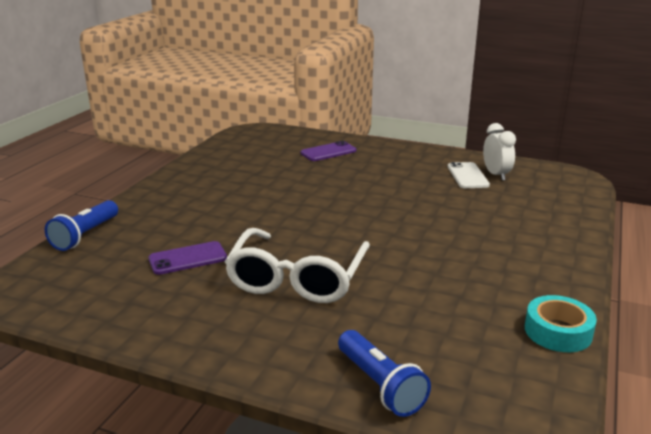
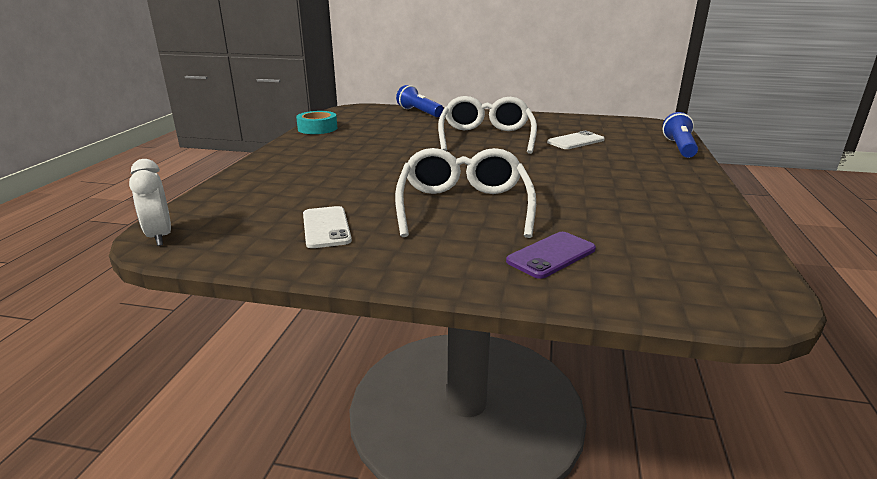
camera: 170 degrees right, 0 degrees up
purple phone [148,241,227,275] -> white phone [547,131,605,149]
white clock [483,123,516,181] -> white clock moved to [129,159,171,246]
none -> white glasses [395,148,536,238]

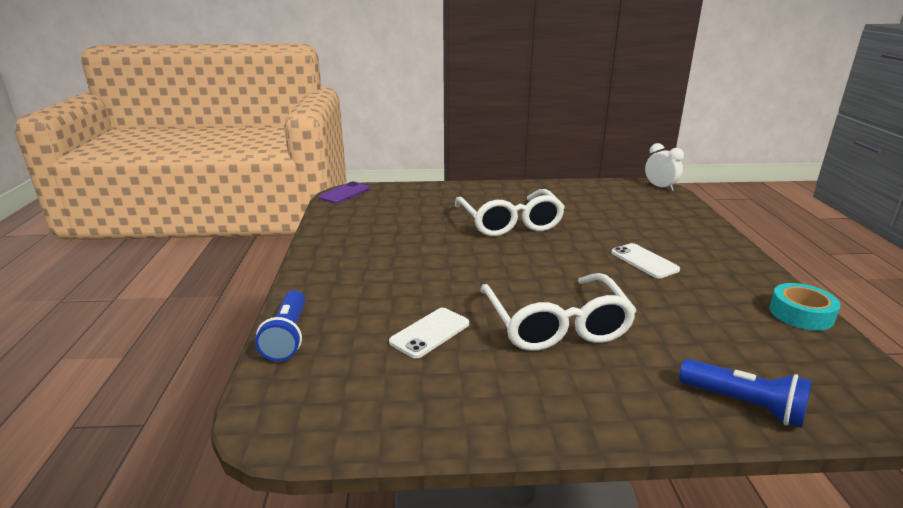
camera: 165 degrees right, 0 degrees up
white phone [303,206,352,248] -> white phone moved to [611,243,680,278]
purple phone [506,232,596,279] -> purple phone moved to [319,181,370,203]

